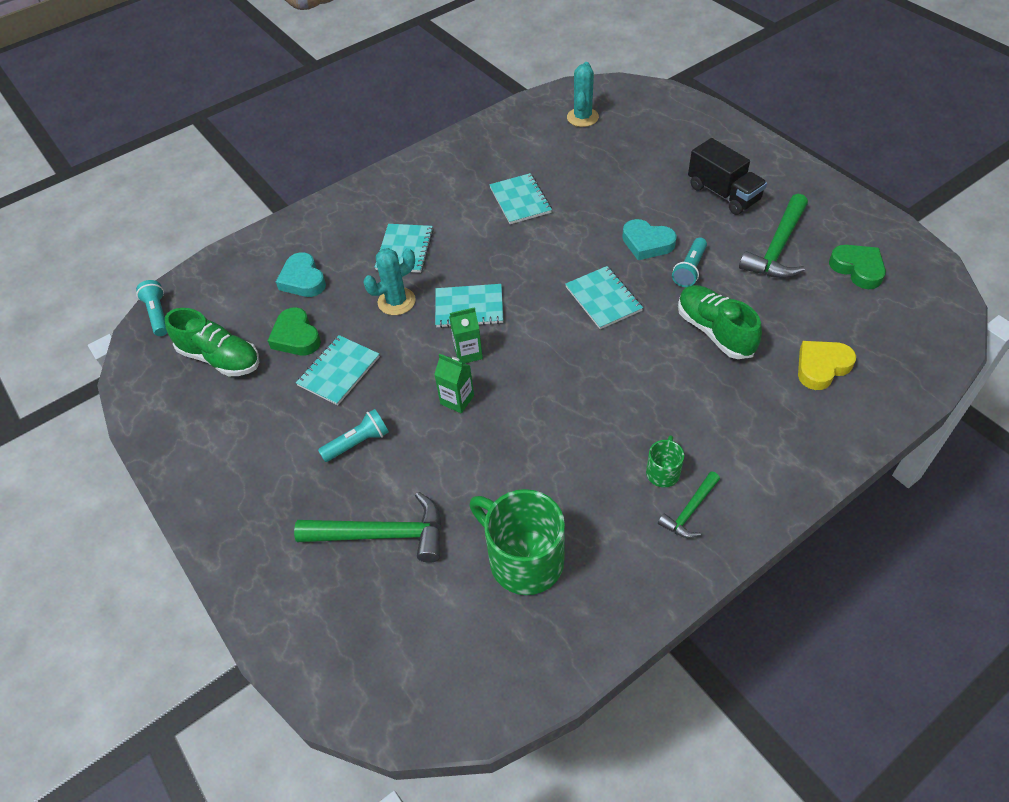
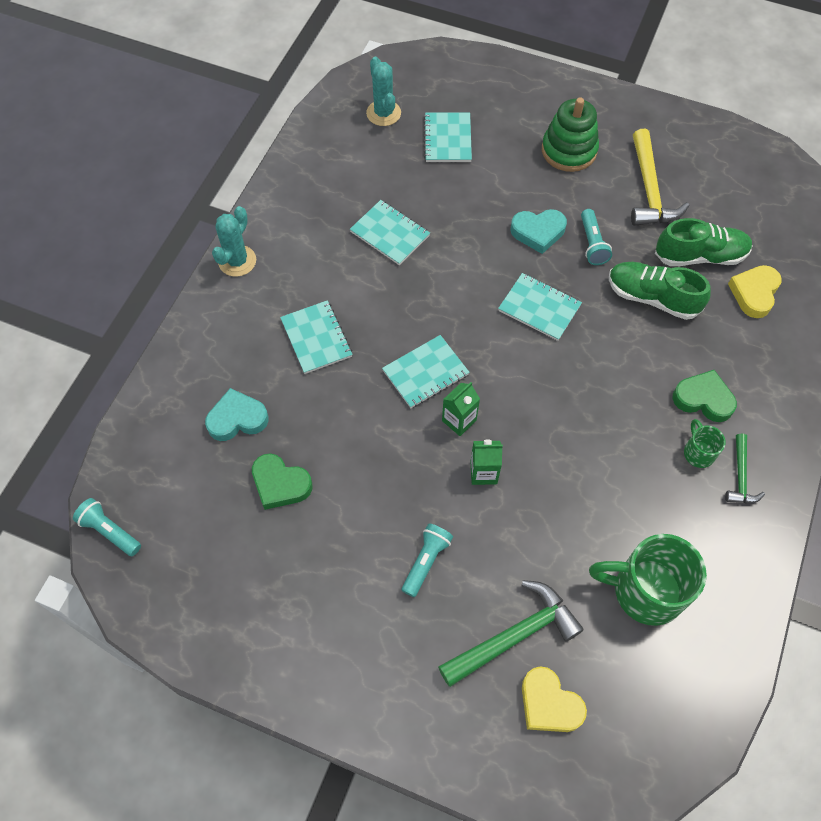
camera: 35 degrees left, 10 degrees up
green shoe [165,308,259,376] -> green shoe moved to [655,218,753,266]
turquoise heart [276,252,326,297] -> turquoise heart turned 135 degrees clockwise [205,388,269,441]
turquoise notebook [296,335,380,405] -> turquoise notebook moved to [424,113,472,162]
turquoise cactus [363,248,416,315] -> turquoise cactus moved to [212,206,256,277]
black truck [688,138,767,215] -> green stacking toy [542,98,599,172]
green hammer [739,194,808,278] -> yellow hammer [631,129,689,226]
green heart [829,245,886,289] -> green heart moved to [672,370,737,422]
none -> yellow heart [522,666,587,732]

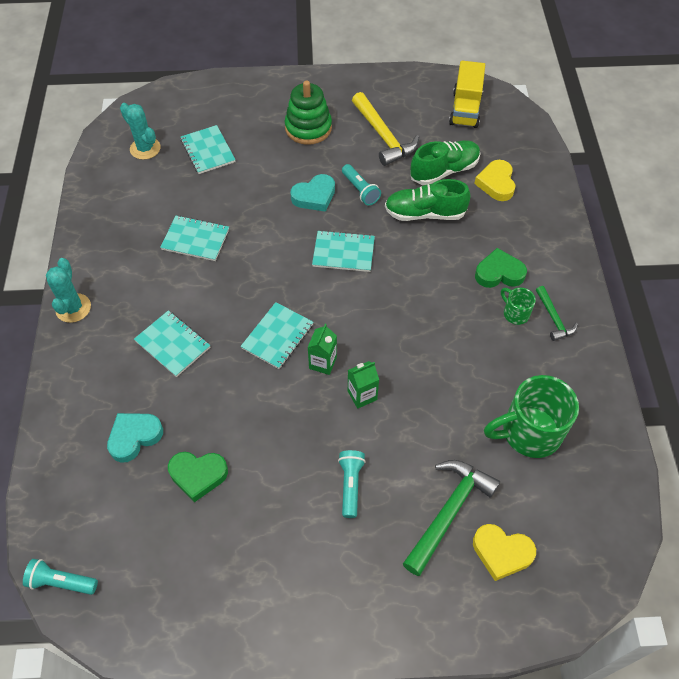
camera: 25 degrees left, 5 degrees down
none -> yellow truck [449,61,485,128]

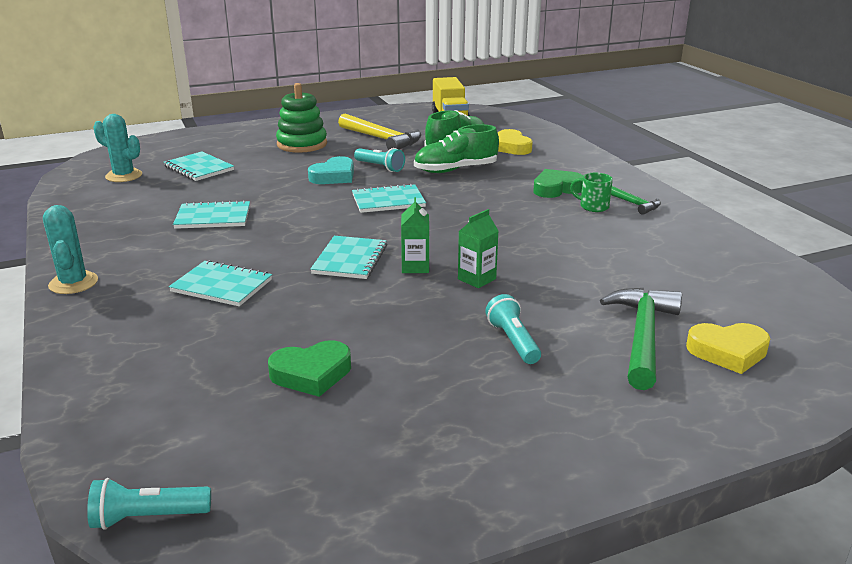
camera: 20 degrees left, 30 degrees down
turquoise heart [107,413,163,463] -> none
green mug [484,375,579,458] -> none

